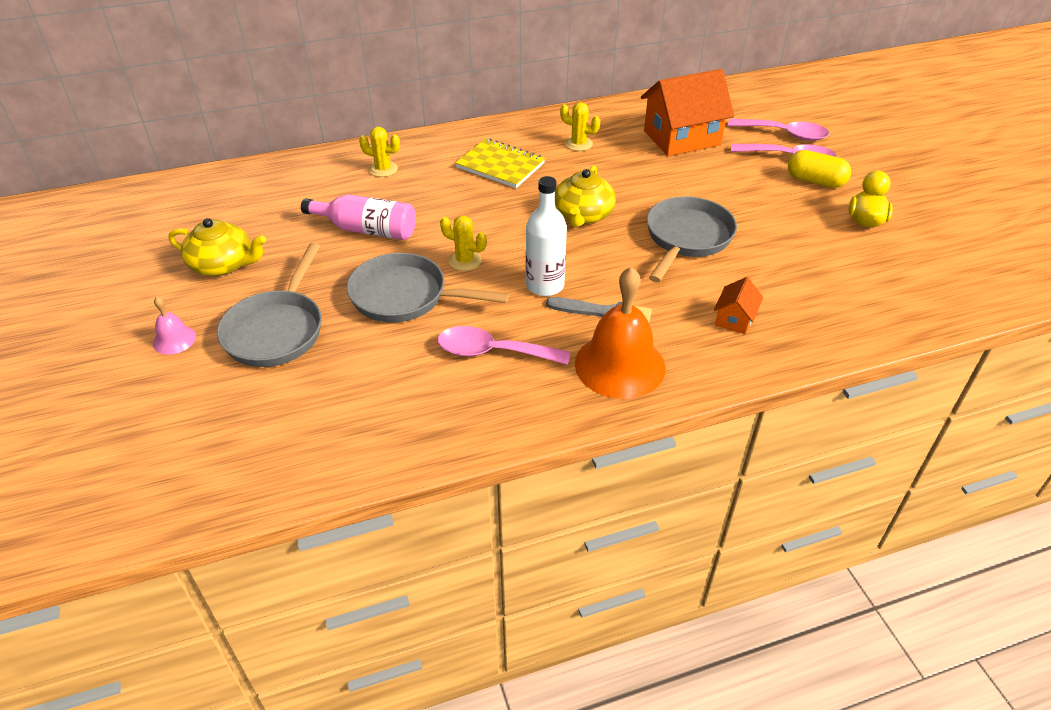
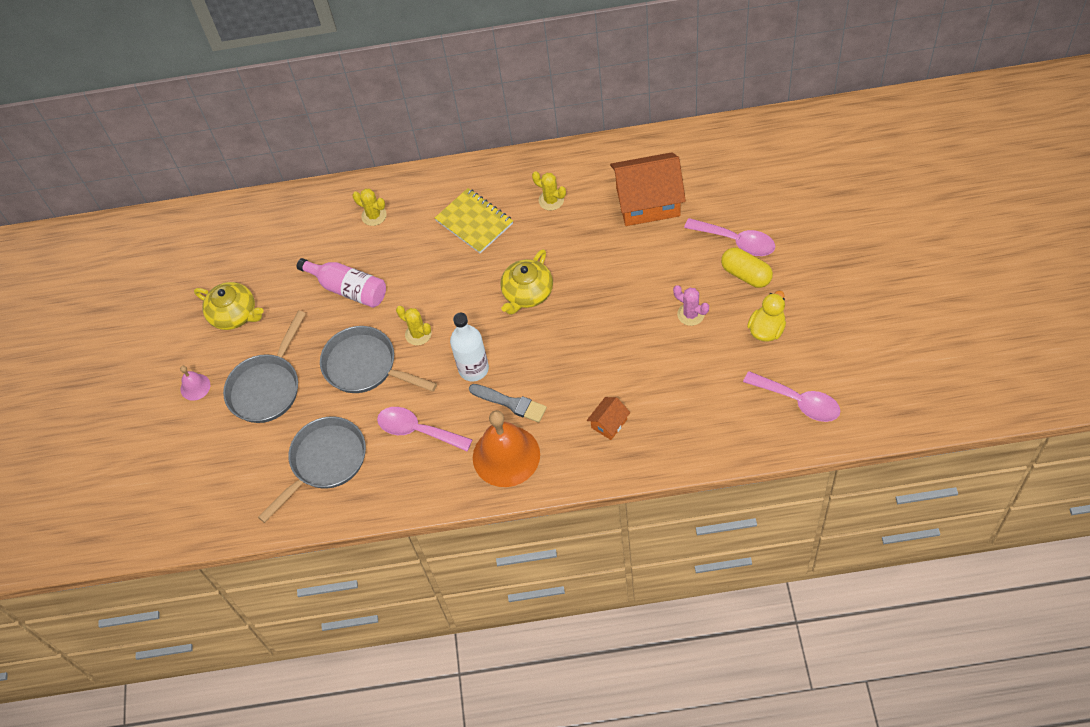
camera: 20 degrees right, 15 degrees up
grey pan [647,196,737,282] -> grey pan moved to [258,417,366,523]
pink spoon [728,119,829,141] -> pink spoon moved to [743,371,840,422]
none -> pink cactus [673,285,709,326]

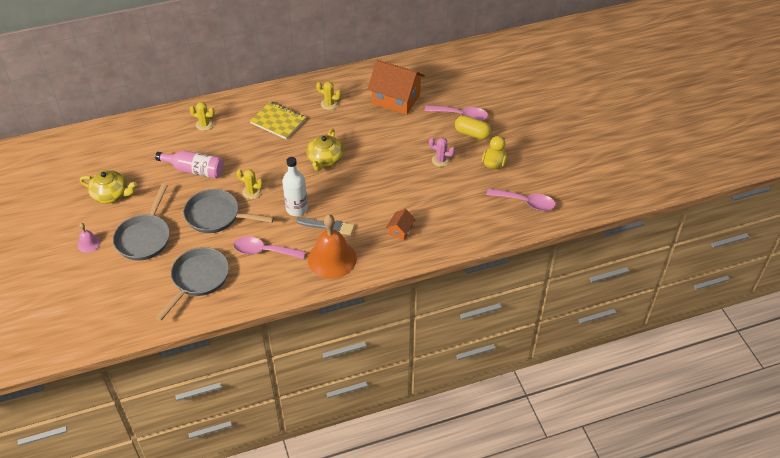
camera: 20 degrees left, 10 degrees down
orange house [610,152,686,226] -> orange house turned 45 degrees clockwise [368,60,425,115]

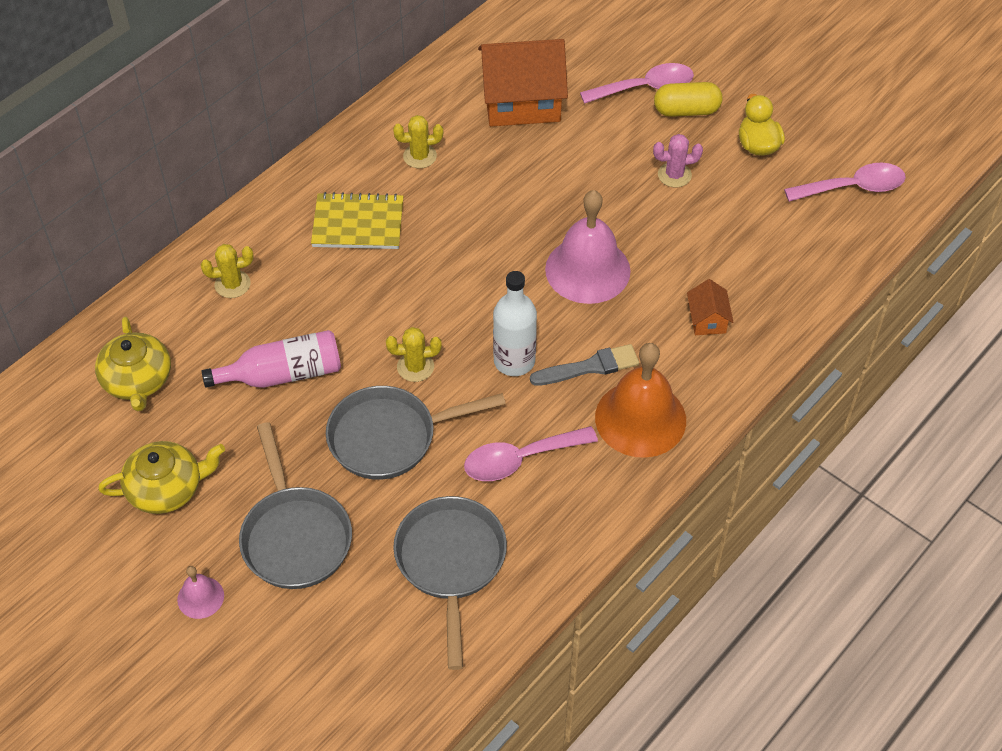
camera: 30 degrees left, 5 degrees up
yellow teapot [306,129,344,171] -> yellow teapot moved to [95,316,171,411]
none -> pink bell [545,190,631,304]

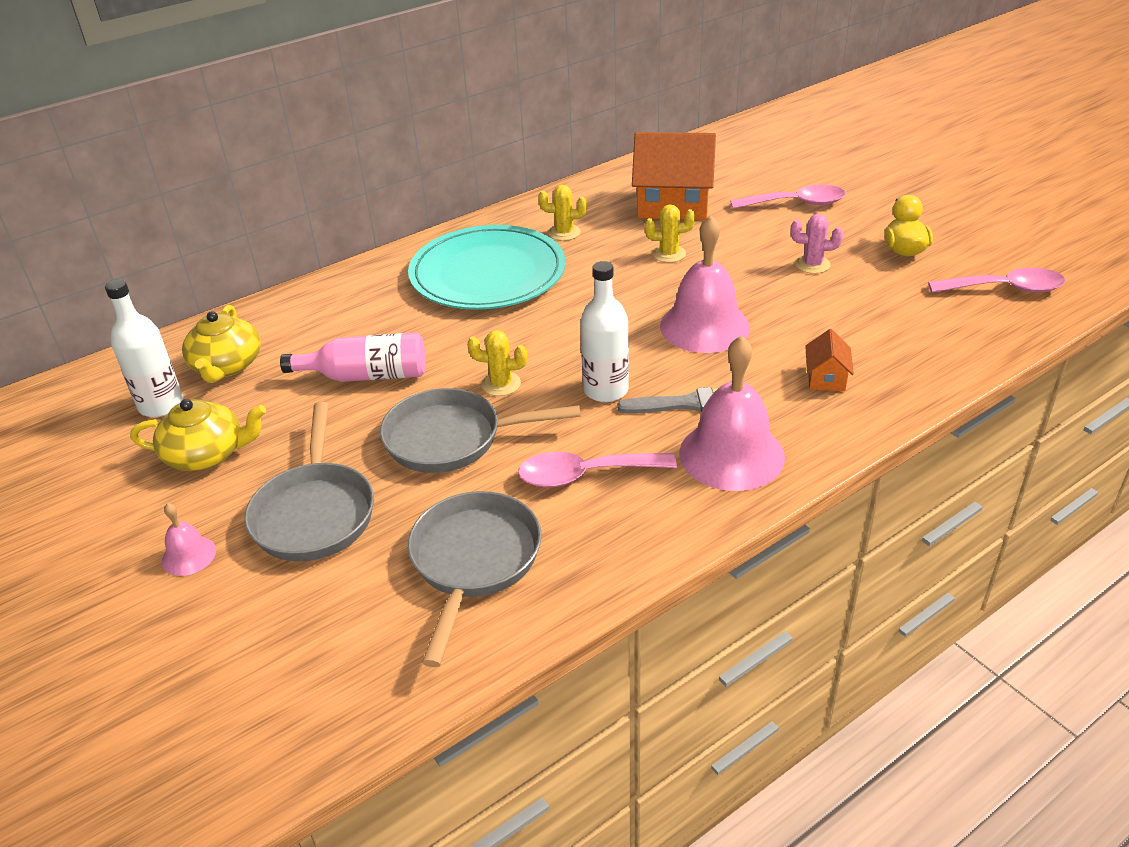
camera: 15 degrees right, 15 degrees down
yellow cactus [201,244,254,298] -> yellow cactus moved to [645,204,695,263]
yellow notebook [311,192,403,249] -> turquoise plate [408,225,566,310]
orange bell [595,343,686,458] -> pink bell [679,335,785,491]
yellow capsule [654,82,722,117] -> none
none -> white bottle [105,279,183,417]

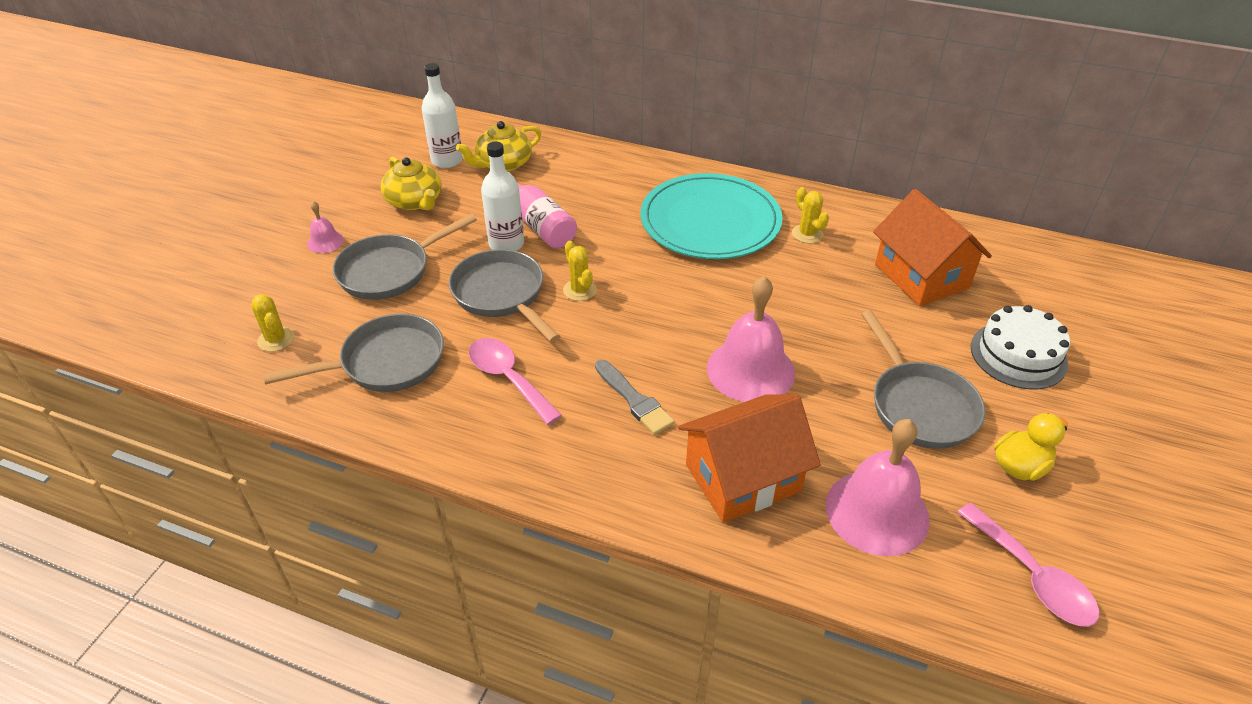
camera: 55 degrees right, 5 degrees up
white bottle [581,261,629,402] -> white bottle moved to [481,142,524,251]
yellow cactus [645,204,695,263] -> yellow cactus moved to [251,294,294,352]
pink bell [679,335,785,491] -> pink bell moved to [826,419,930,556]
pink spoon [730,185,845,209] -> white cake [971,305,1070,389]
pink cactus [791,214,843,274] -> grey pan [861,310,985,449]
orange house [805,329,854,391] -> orange house [678,394,821,523], size x2.18

